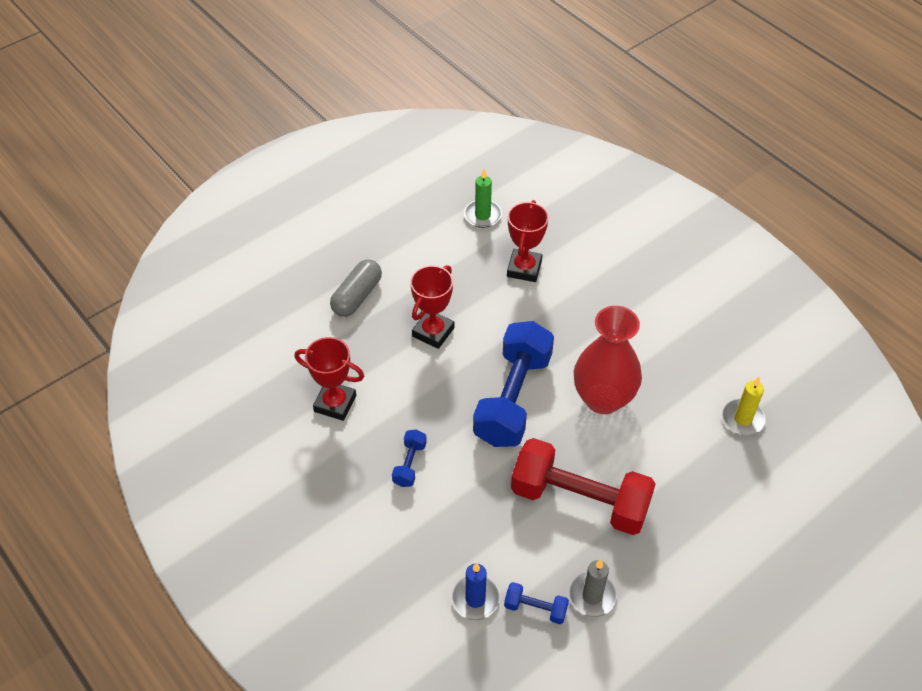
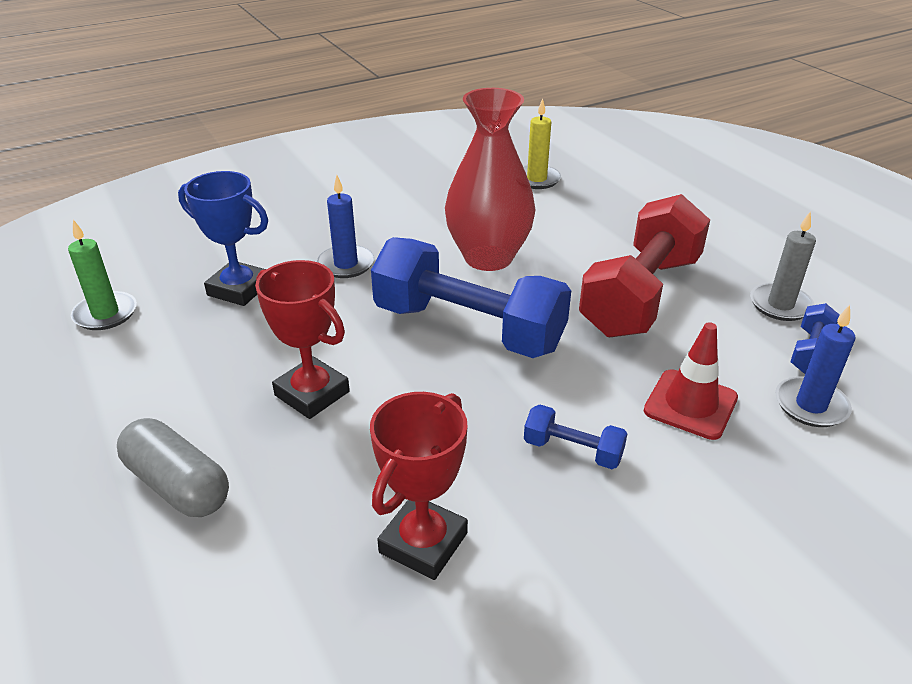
camera: 80 degrees left, 15 degrees down
red trophy [507,200,549,282] -> blue trophy [178,171,268,306]
none -> blue candle [317,175,374,278]
none -> red traffic cone [644,322,738,440]

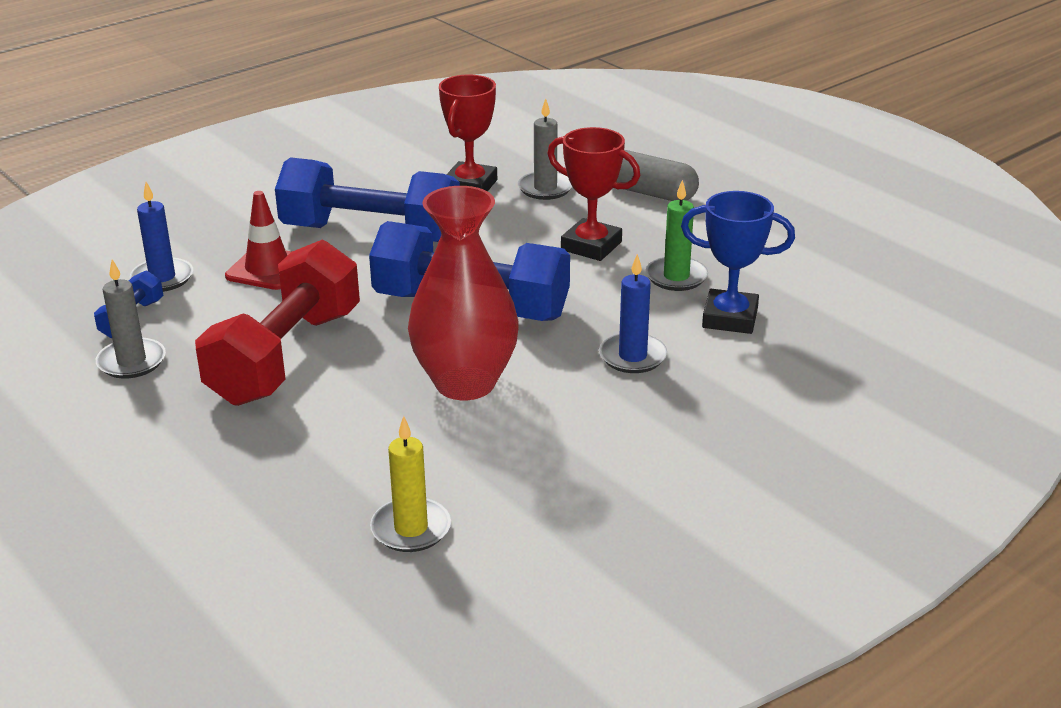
camera: 170 degrees right, 5 degrees down
green candle [68,220,137,330] -> green candle moved to [646,180,708,291]
blue dumbbell [524,405,628,469] -> blue dumbbell [275,157,460,242], size x2.33
none -> grey candle [518,98,572,200]

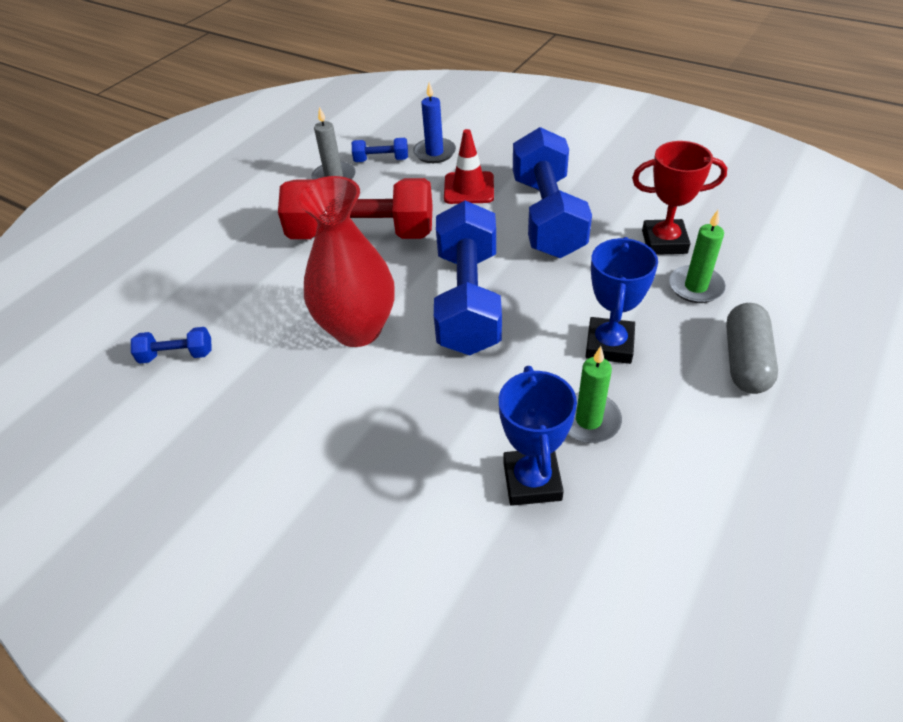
camera: 75 degrees right, 15 degrees up
yellow candle [370,416,451,552] -> blue dumbbell [131,327,212,364]
grey candle [518,98,572,200] -> green candle [669,210,726,303]
red trophy [547,127,640,261] -> blue trophy [586,237,658,364]
blue candle [599,254,667,373] -> none

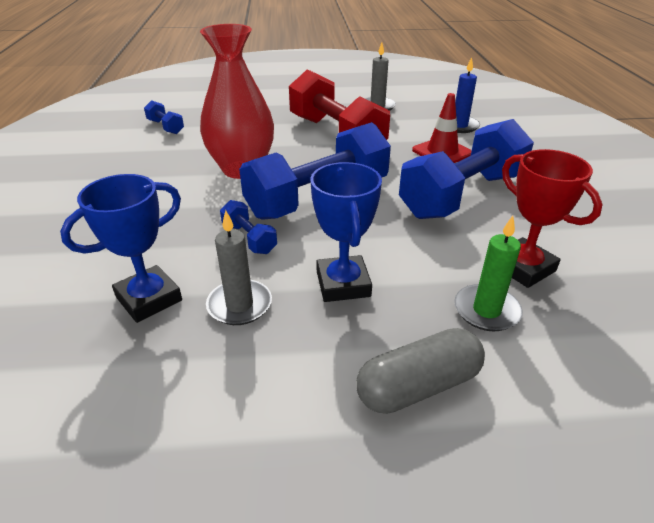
camera: 50 degrees right, 10 degrees down
blue dumbbell [352,138,408,162] -> blue dumbbell moved to [220,200,277,254]
green candle [568,346,622,443] -> grey candle [206,210,272,325]
blue trophy [586,237,658,364] -> blue trophy turned 75 degrees counterclockwise [310,162,382,302]

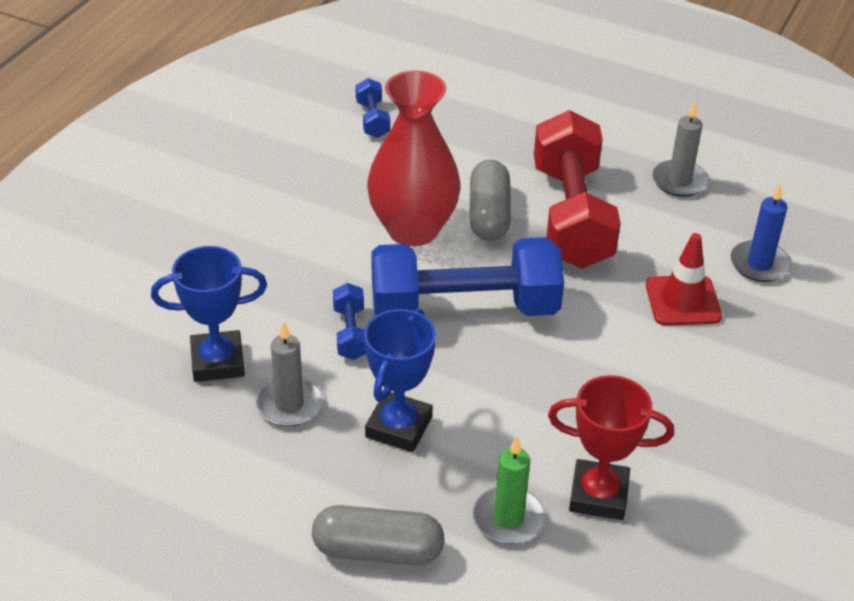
camera: 30 degrees right, 5 degrees up
blue dumbbell [399,119,534,219] -> none
red trophy [502,149,603,288] -> red trophy turned 75 degrees counterclockwise [548,375,674,520]
none -> grey capsule [469,160,511,240]

